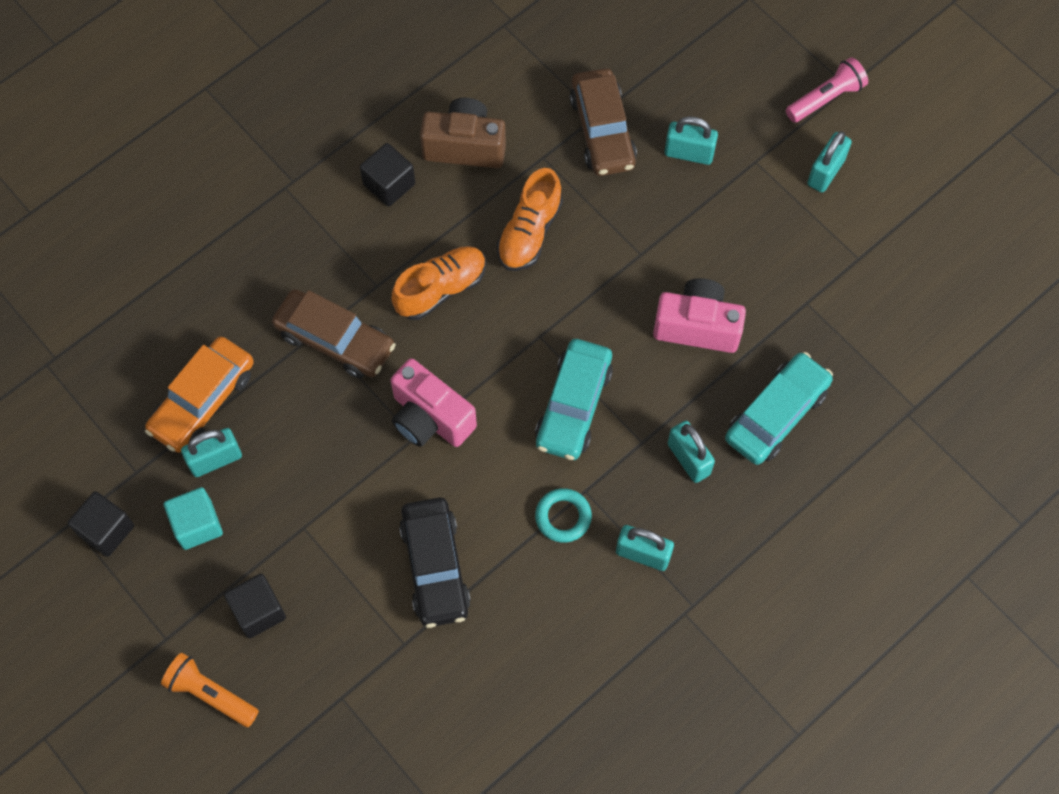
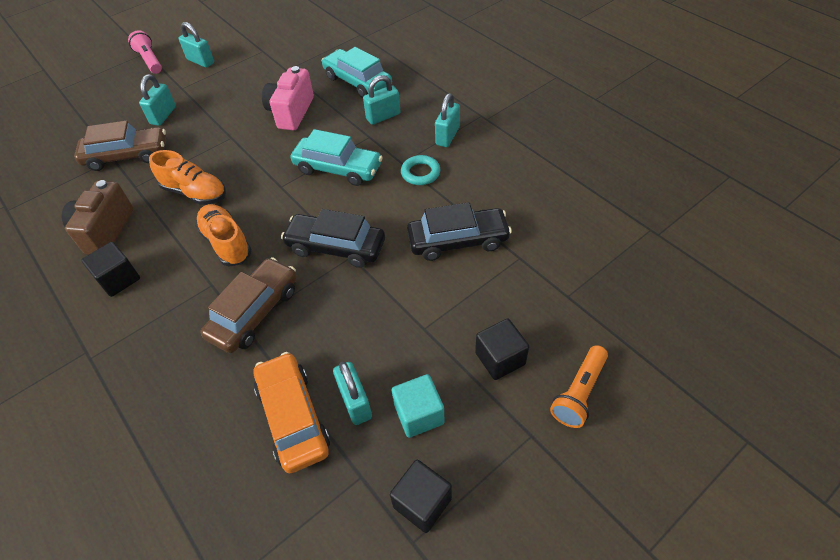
camera: 85 degrees left, 15 degrees down
orange car [145,336,254,453] -> orange car turned 150 degrees counterclockwise [254,352,330,473]
pink camera [391,358,477,447] -> black car [281,209,385,268]

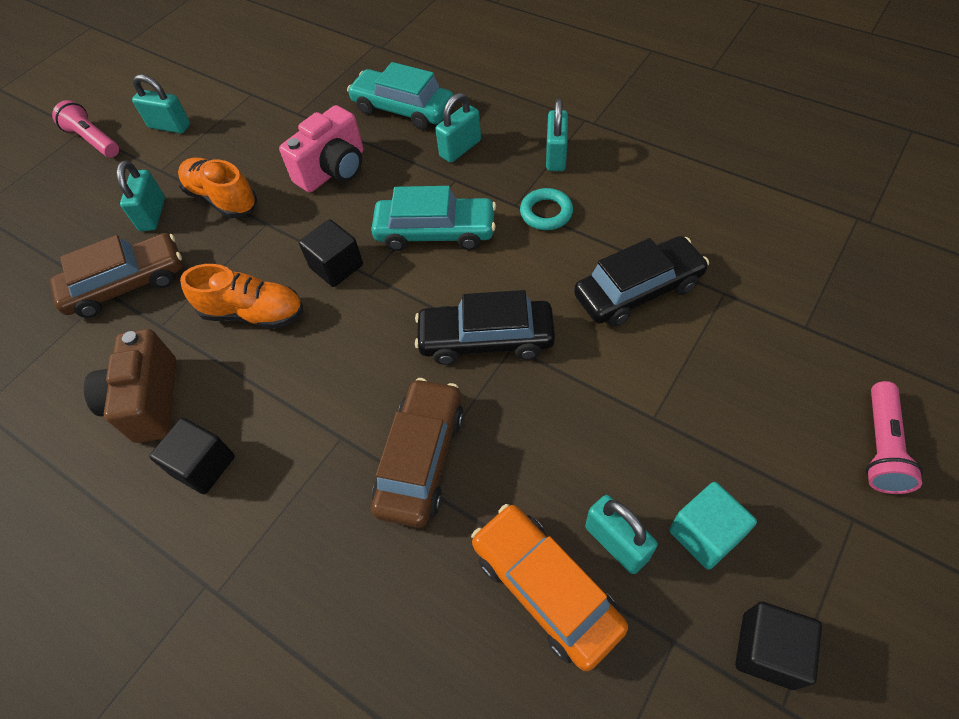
camera: 15 degrees left, 5 degrees up
orange shoe [195,204,252,266] -> orange shoe moved to [178,158,257,218]
pink camera [262,66,314,130] -> pink camera turned 135 degrees counterclockwise [279,105,364,193]
black cube [475,318,529,380] -> black cube moved to [299,219,363,287]
orange flashlight [550,345,608,428] -> pink flashlight [866,381,923,494]

